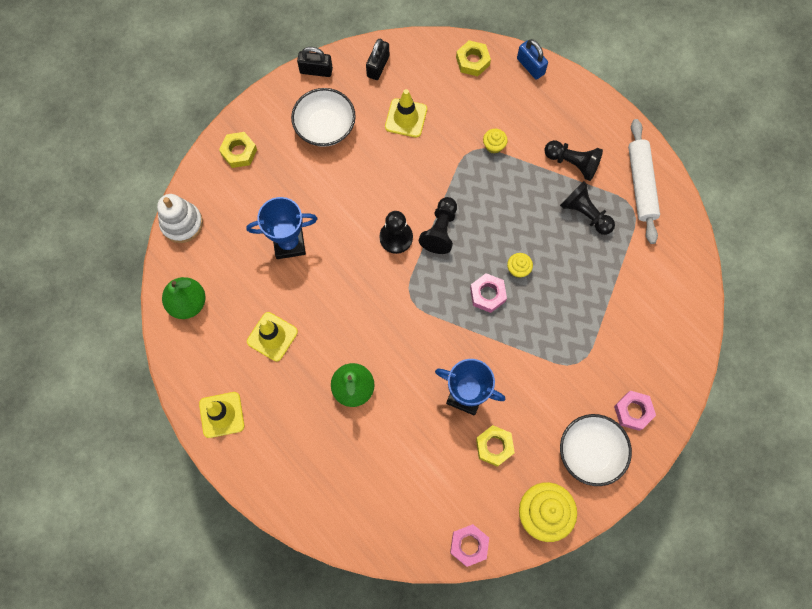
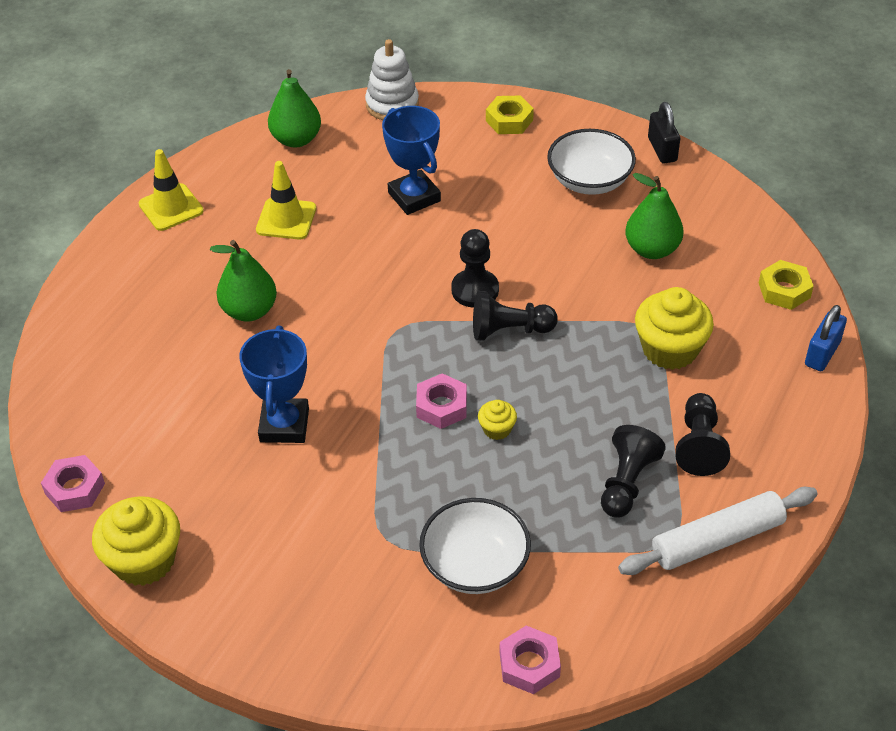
camera: 70 degrees right, 25 degrees down
black padlock [366,39,389,80] -> none
yellow traffic cone [385,89,427,138] -> green pear [625,173,684,259]
yellow nut [476,425,515,467] -> none
yellow cupcake [483,129,508,154] -> yellow cupcake [635,287,714,370], size x2.07
white bowl [560,414,632,486] -> white bowl moved to [419,498,531,594]
pink nut [614,391,656,431] -> pink nut moved to [499,625,561,694]

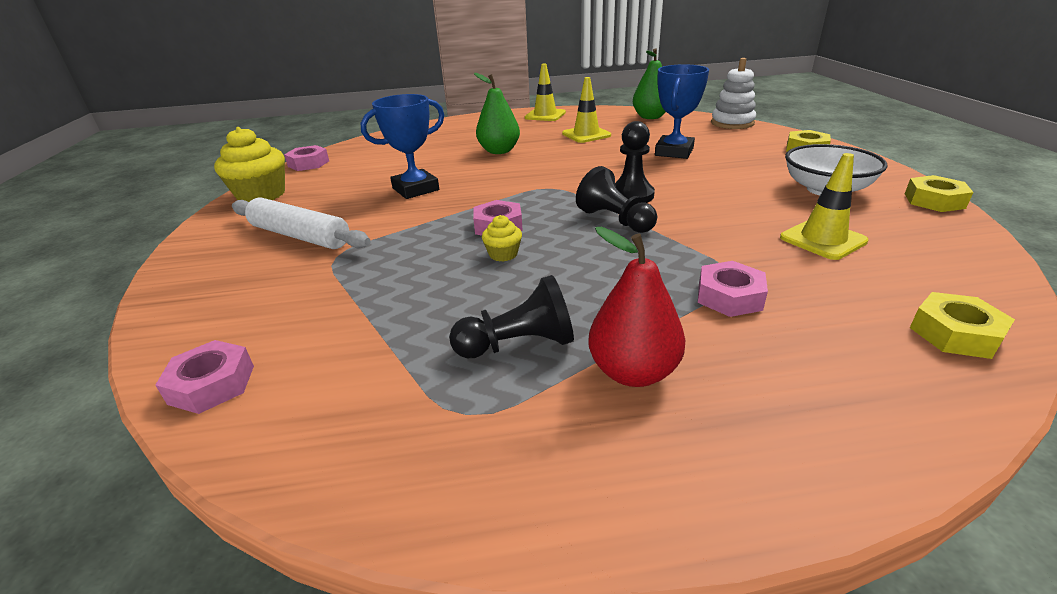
camera: 55 degrees right, 15 degrees down
white bowl [419,498,531,594] -> none
white rolling pin [618,487,818,575] -> white rolling pin moved to [232,198,371,249]
green pear [625,173,684,259] -> yellow traffic cone [780,153,868,260]
yellow cupcake [635,287,714,370] -> pink nut [698,261,768,317]
black padlock [648,102,680,164] -> yellow nut [905,175,974,212]
black pawn [675,393,730,476] -> red pear [588,227,685,387]
blue padlock [805,305,847,371] -> none

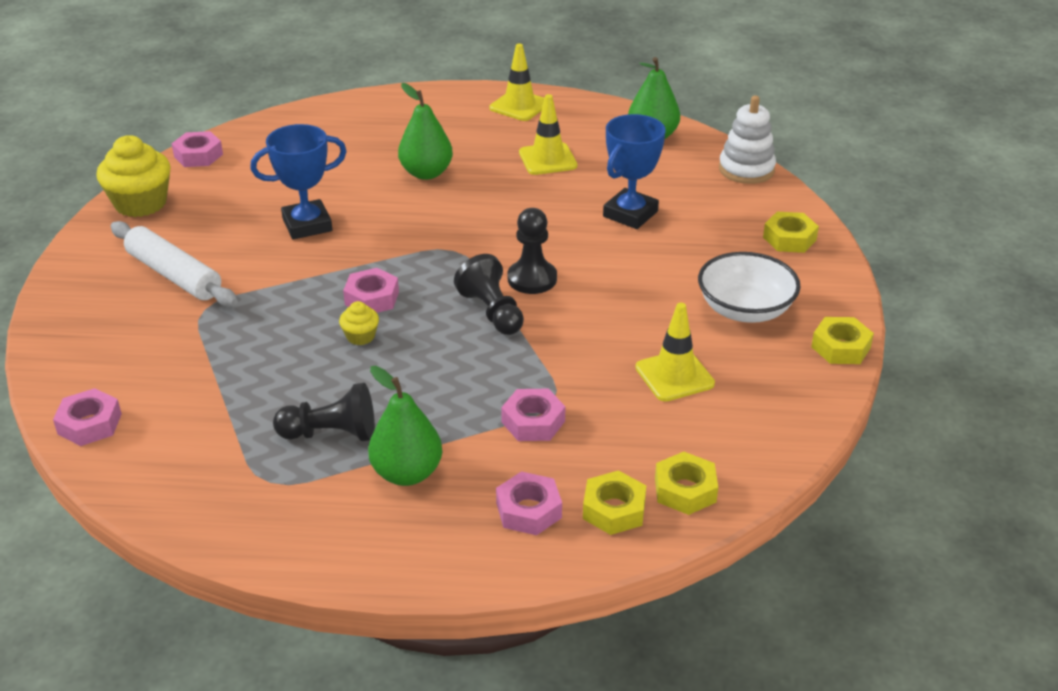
camera: 10 degrees right, 5 degrees up
red pear [588,227,685,387] -> green pear [368,366,442,486]
none -> pink nut [496,471,562,535]
none -> yellow nut [583,470,646,535]

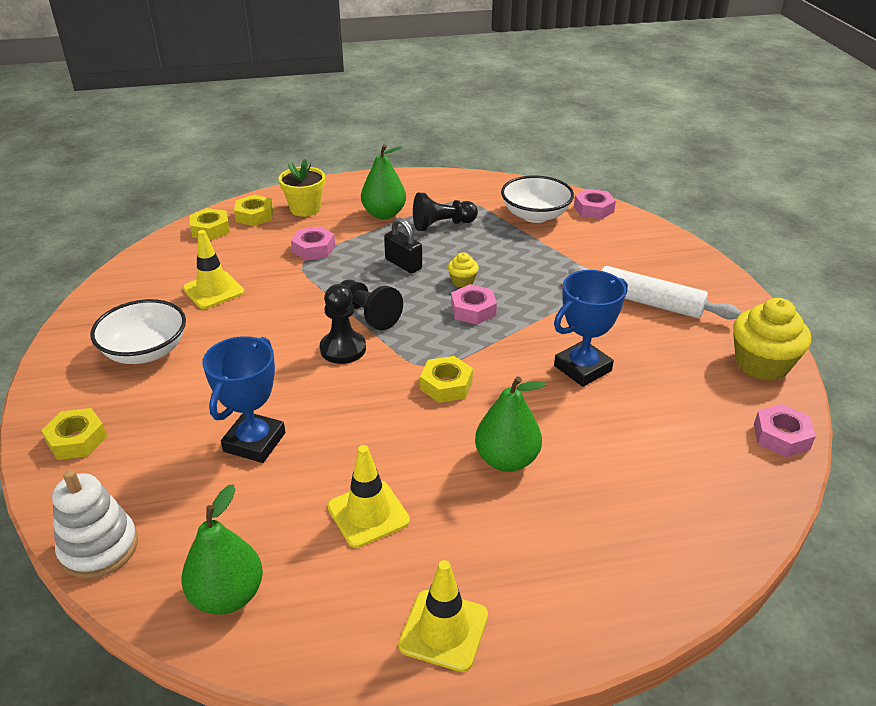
camera: 165 degrees right, 0 degrees up
pink nut [496,471,562,535] -> yellow flower pot [279,159,325,217]
yellow nut [811,317,874,364] -> yellow nut moved to [420,356,473,403]
none -> black padlock [384,218,422,274]
none -> white bowl [501,175,574,223]

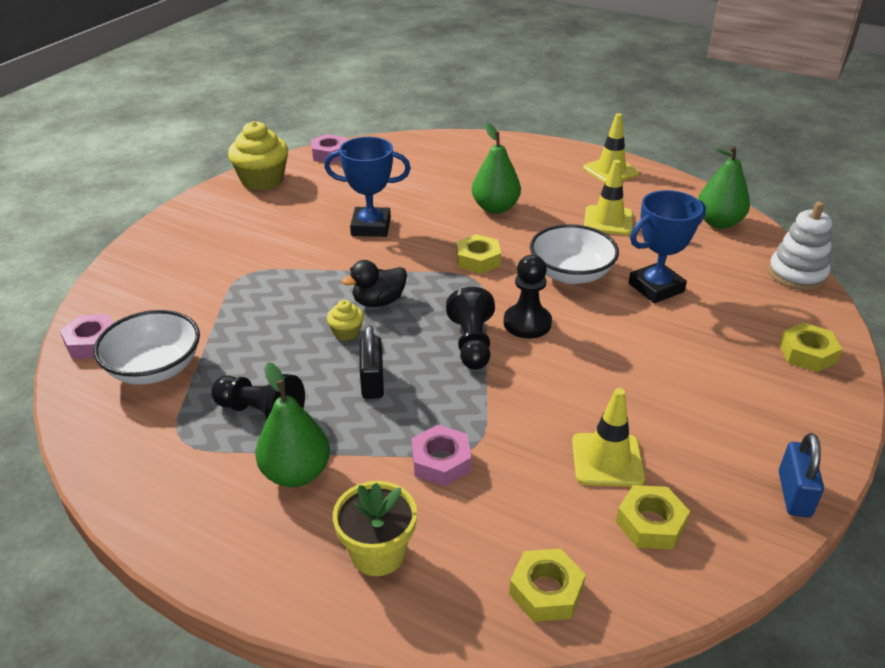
camera: 140 degrees left, 0 degrees up
white bowl [90,299,186,364] -> white bowl moved to [530,224,619,284]
yellow nut [234,195,273,226] -> yellow nut moved to [616,485,690,550]
pink nut [451,284,497,325] -> black duck [342,260,407,307]
white rolling pin [568,265,741,320] -> none
none -> blue padlock [779,433,824,517]

